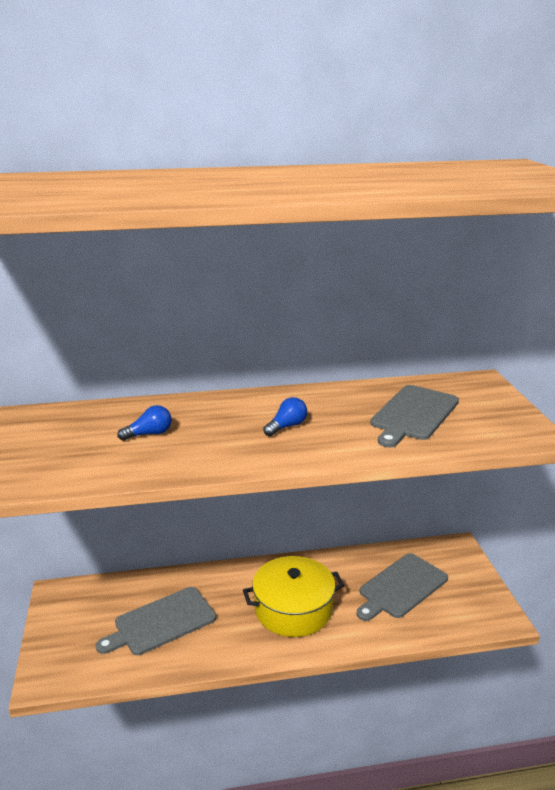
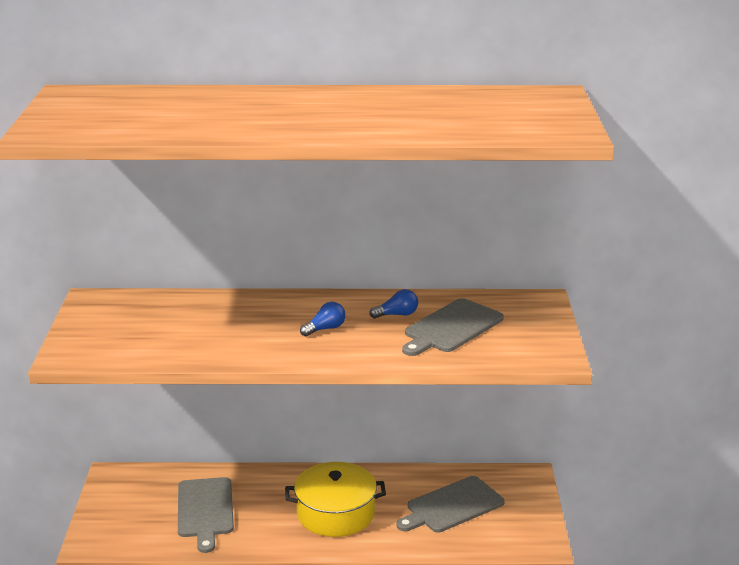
camera: 10 degrees right, 0 degrees up
grey cutting board [96,587,216,655] -> grey cutting board turned 75 degrees counterclockwise [178,477,234,553]
blue light bulb [117,405,172,441] -> blue light bulb moved to [369,289,418,319]

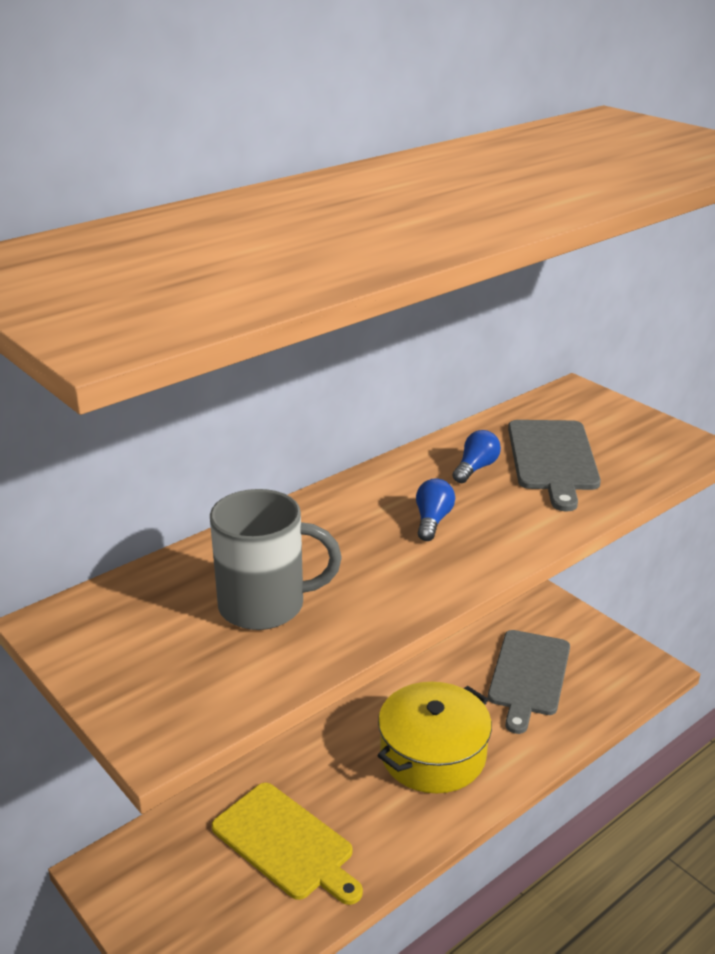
camera: 40 degrees left, 5 degrees up
grey cutting board [178,477,234,553] -> yellow cutting board [211,783,363,905]
none -> grey mug [210,489,342,630]

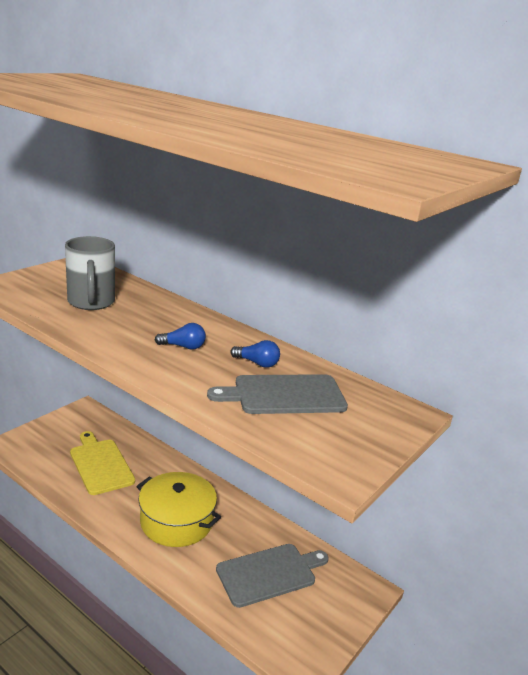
camera: 75 degrees right, 5 degrees down
yellow cutting board [211,783,363,905] -> yellow cutting board turned 120 degrees clockwise [70,431,135,495]
grey cutting board [488,630,570,734] -> grey cutting board turned 150 degrees clockwise [216,544,329,608]

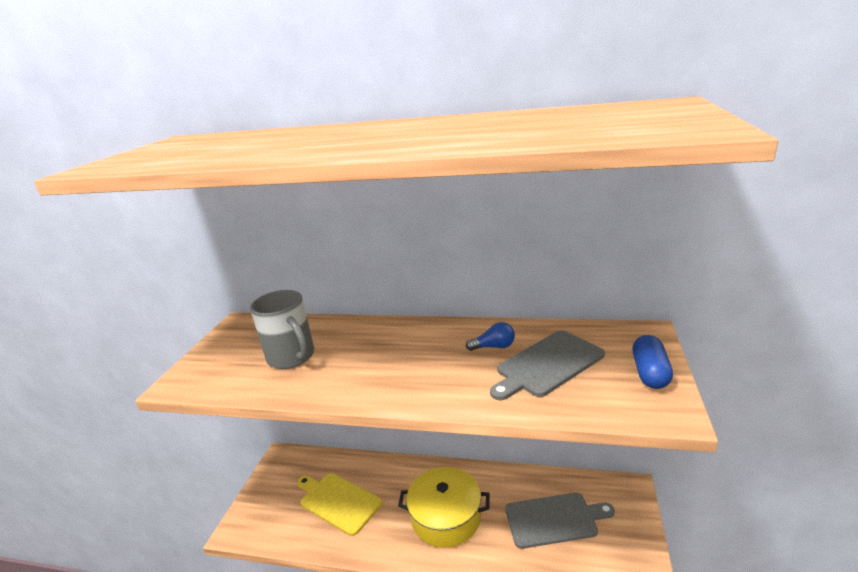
camera: 20 degrees left, 0 degrees up
blue light bulb [155,323,206,350] -> none
grey cutting board [216,544,329,608] -> grey cutting board turned 45 degrees clockwise [505,493,615,549]
none -> blue capsule [632,335,673,389]

